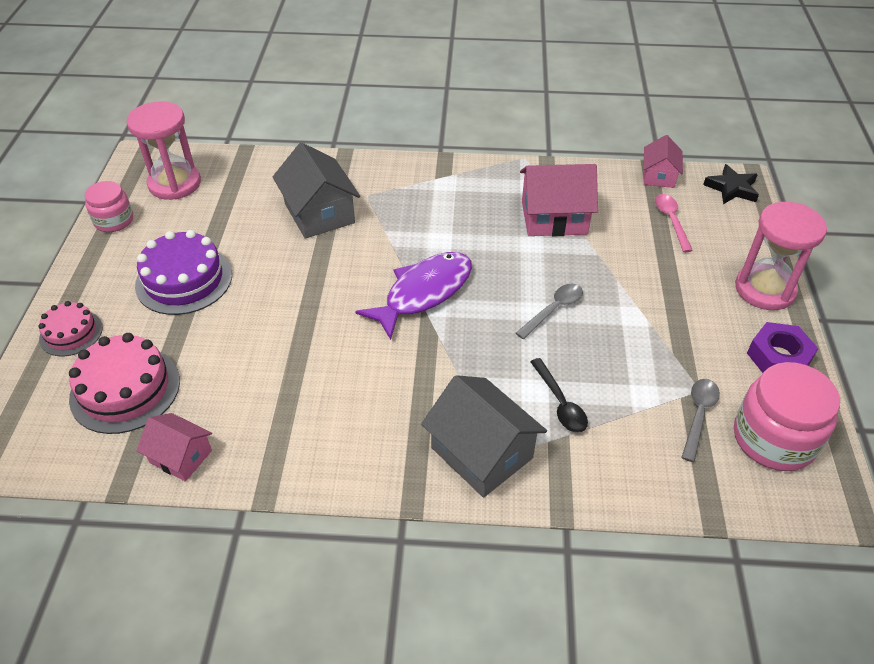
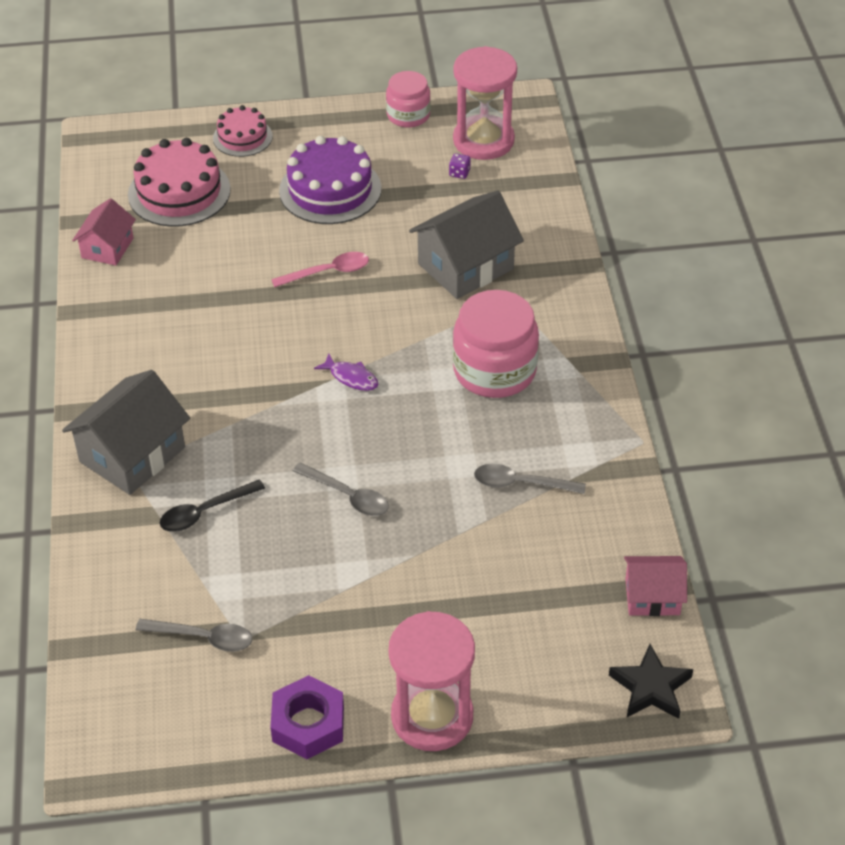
camera: 80 degrees right, 0 degrees up
purple fish [355,252,472,340] -> purple fish [314,354,378,391], size x0.44
pink house [520,164,598,236] -> grey spoon [474,464,586,494]
pink spoon [655,194,693,252] -> pink spoon moved to [271,252,369,288]
pink jar [734,362,840,471] -> pink jar moved to [453,290,539,398]
none -> purple dice [449,153,470,179]

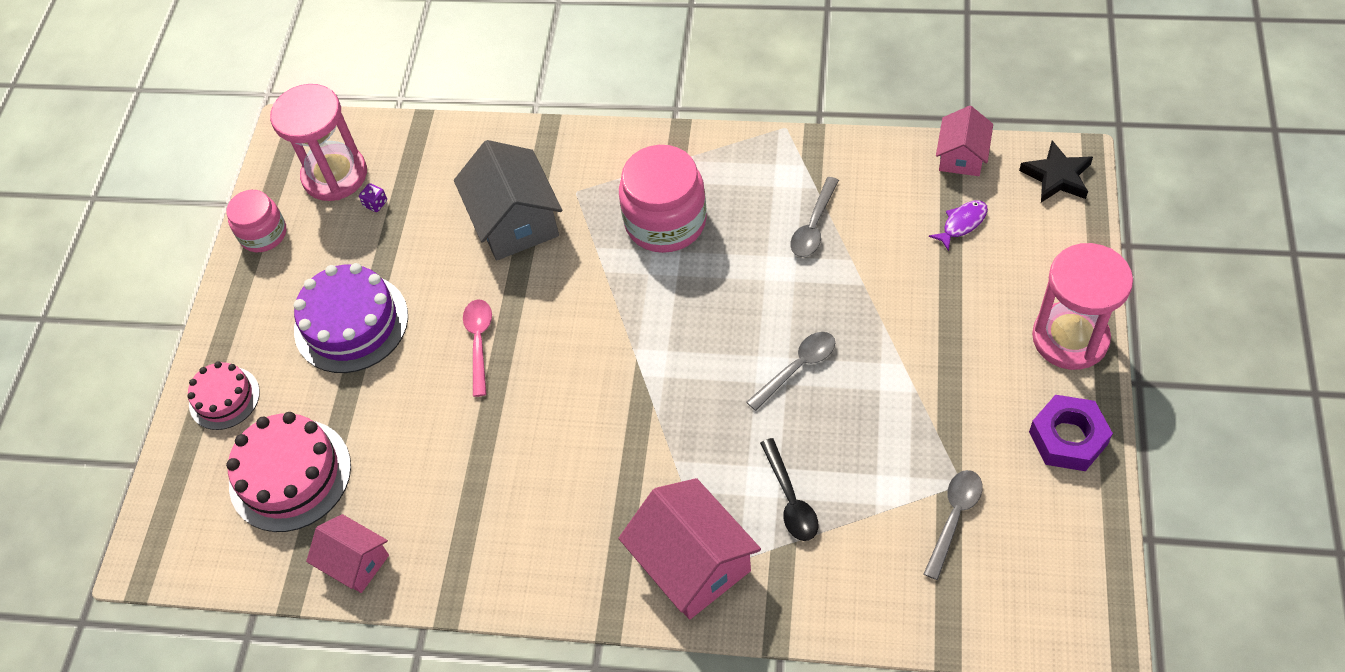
camera: 70 degrees left, 10 degrees up
grey house [62,370,190,495] -> pink house [618,478,761,620]
purple fish [314,354,378,391] -> purple fish moved to [929,200,988,251]

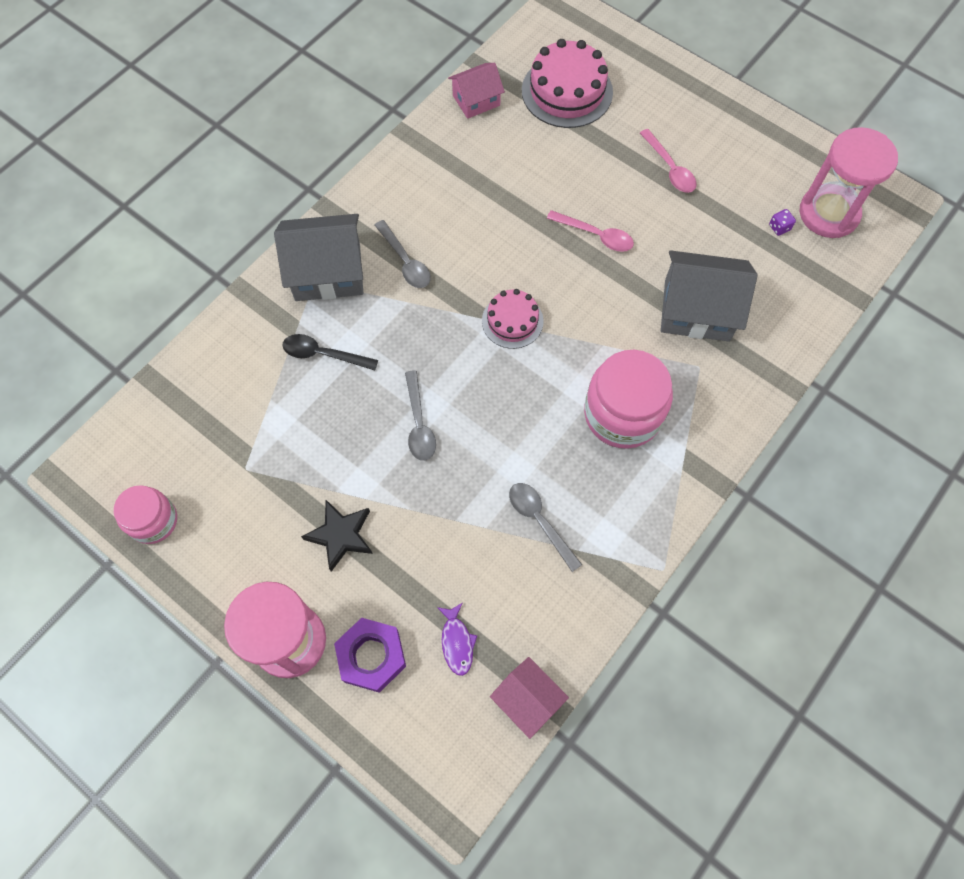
camera: 115 degrees right, 10 degrees up
pink cake [187,361,260,430] -> pink cake moved to [482,289,544,349]
pink jar [226,190,286,252] -> pink jar moved to [114,485,177,544]
purple cake [294,263,408,373] -> pink spoon [640,129,696,193]
pink house [618,478,761,620] -> grey house [274,214,363,301]
grey spoon [924,470,983,580] -> grey spoon moved to [375,220,431,288]
black star [1019,140,1093,202] -> black star moved to [301,500,373,572]
purple nut [1029,395,1113,471] -> purple nut moved to [334,618,406,693]

